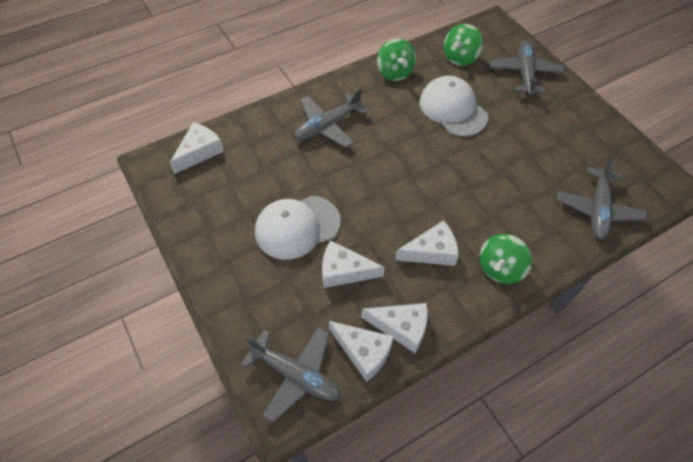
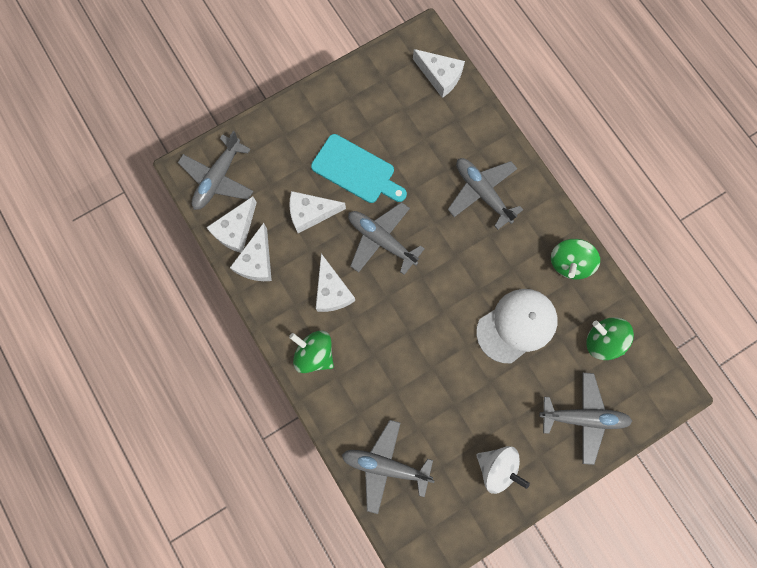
camera: 90 degrees right, 20 degrees up
white cap [255,196,341,260] -> turquoise cutting board [311,134,407,203]
white cheese [322,240,385,288] -> white cheese turned 105 degrees counterclockwise [290,191,346,233]
green spinning top [377,38,416,81] -> green spinning top turned 45 degrees counterclockwise [551,239,600,279]
none -> grey plane [348,202,425,275]
none -> white spinning top [476,446,530,494]

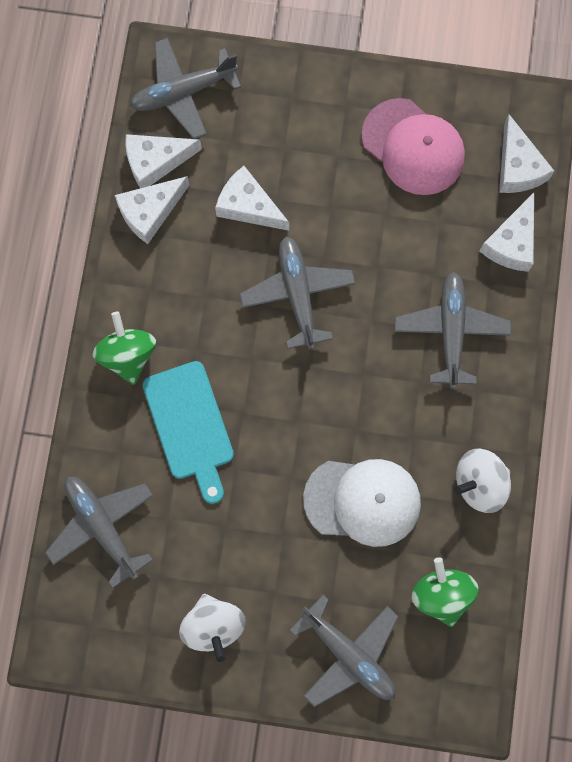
camera: 40 degrees right, 0 degrees up
turquoise cutting board [311,134,407,203] -> turquoise cutting board moved to [142,361,234,504]
white cheese [316,254,355,312] -> white cheese moved to [480,193,534,272]
green spinning top [551,239,600,279] -> white spinning top [454,449,511,513]
none -> pink cap [362,98,465,195]

